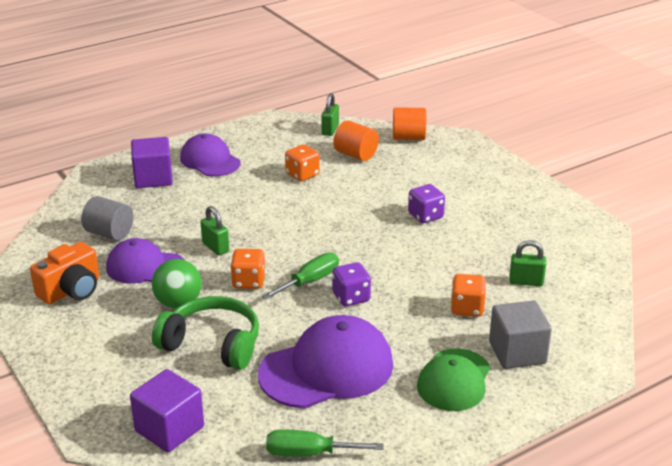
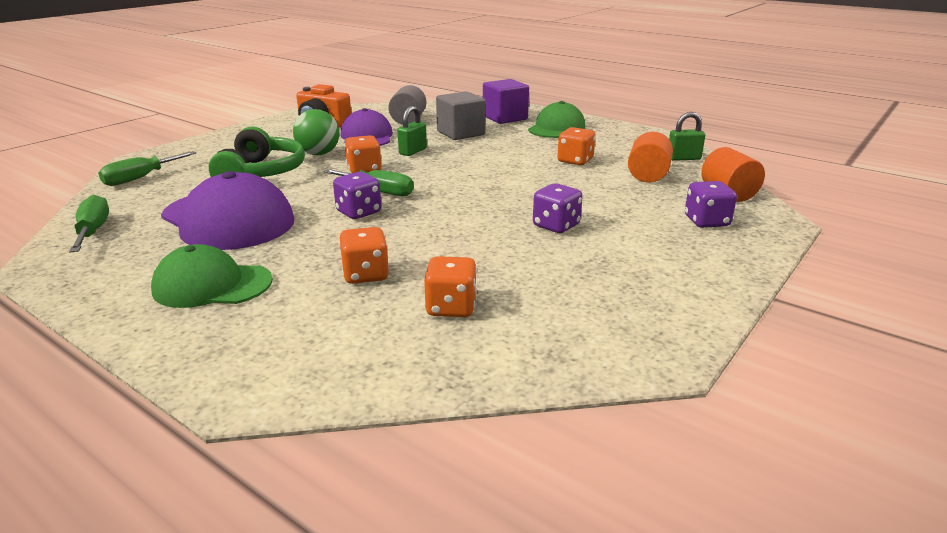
camera: 70 degrees right, 5 degrees down
purple cube [130,369,204,452] -> green screwdriver [98,151,197,186]
purple cap [180,133,241,176] -> green cap [528,101,585,138]
grey cube [489,300,552,369] -> grey cube moved to [436,91,486,140]
green padlock [509,240,546,286] -> orange dice [424,256,477,317]
none -> purple dice [685,181,737,228]

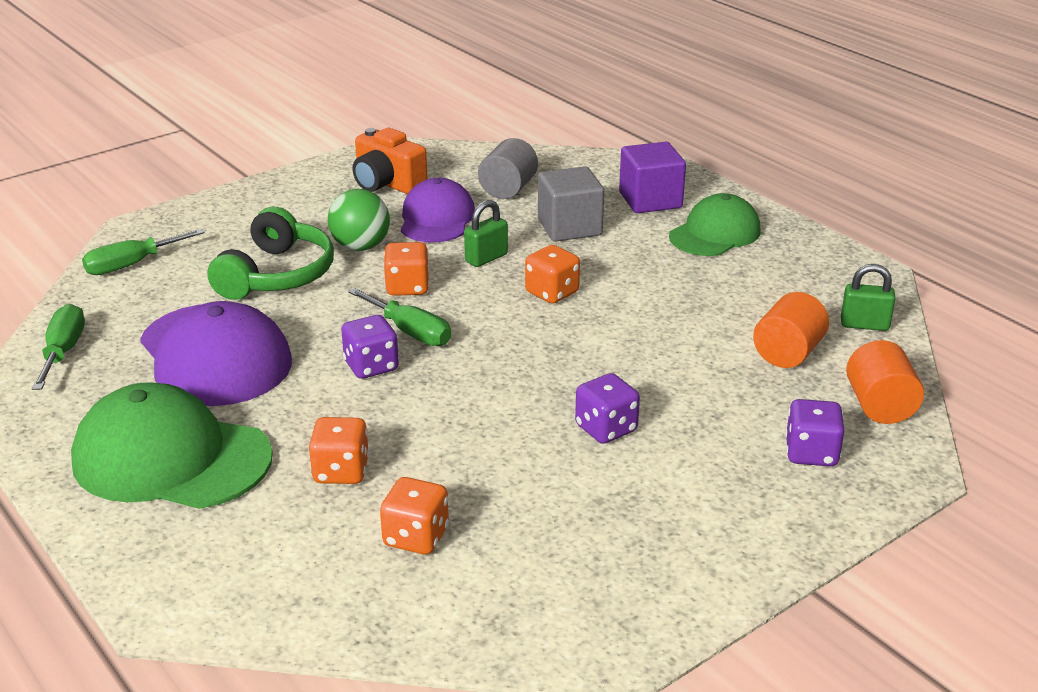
camera: 15 degrees right, 5 degrees up
green cap [151,244,273,308] -> green cap [71,382,273,509], size x1.53
orange dice [557,127,596,165] -> orange dice moved to [525,245,580,304]

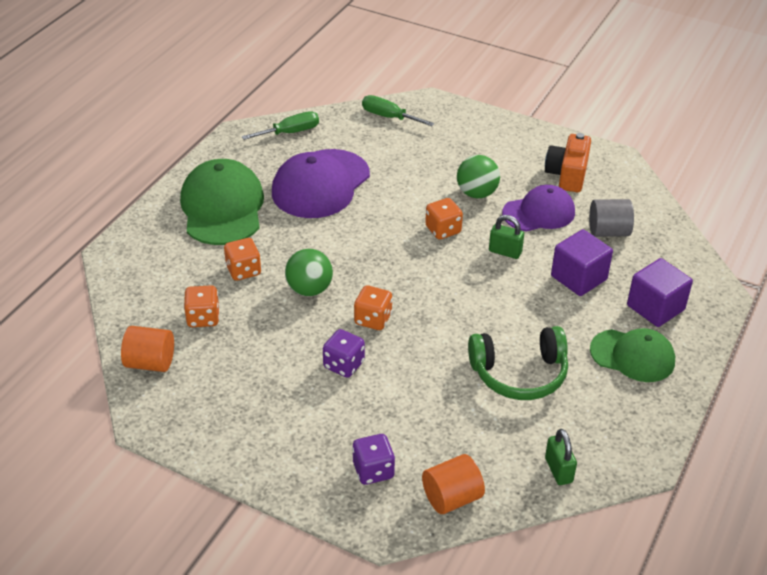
camera: 65 degrees right, 10 degrees up
green headphones [207,207,334,300] -> green headphones moved to [468,326,568,400]
purple dice [341,315,399,379] -> none
green screwdriver [348,288,451,346] -> none
orange dice [525,245,580,304] -> orange dice moved to [354,285,393,330]
grey cube [538,166,604,242] -> purple cube [551,229,613,296]
orange cylinder [753,292,829,368] -> orange cylinder moved to [121,326,174,372]
none -> green ball [285,249,333,296]

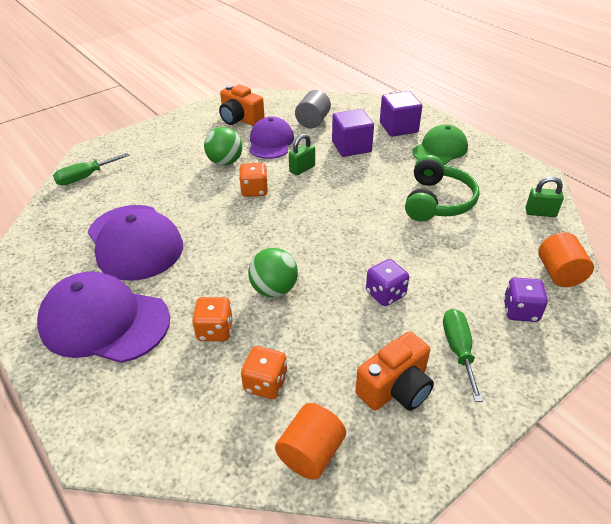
camera: 65 degrees left, 0 degrees up
green cap [180,159,264,245] -> purple cap [37,271,170,363]
green screwdriver [242,111,319,140] -> green screwdriver moved to [443,309,483,402]
orange dice [354,285,393,330] -> none
none -> orange camera [355,331,434,411]

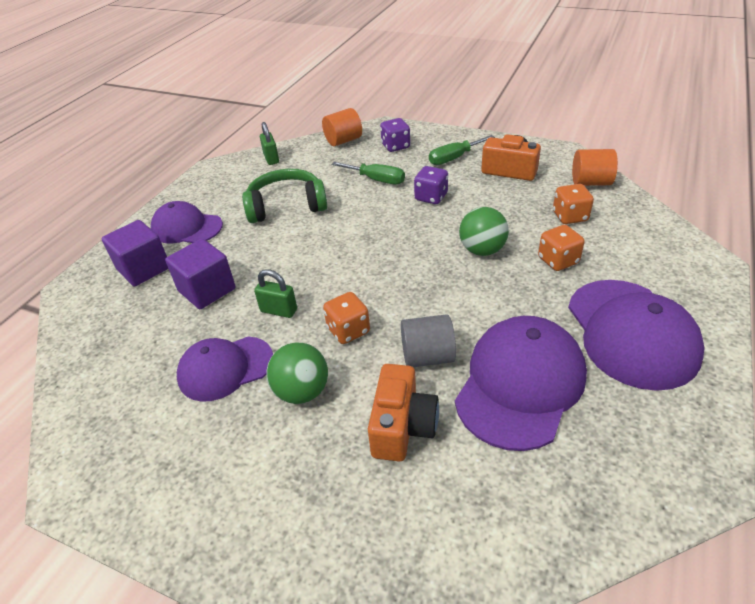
camera: 115 degrees left, 0 degrees up
green screwdriver [53,153,130,185] -> green screwdriver moved to [331,162,405,184]
orange camera [219,85,265,126] -> orange camera moved to [368,364,439,462]
grey cylinder [295,90,331,128] -> grey cylinder moved to [401,314,456,367]
green cap [412,124,468,165] -> purple cap [151,201,223,244]

